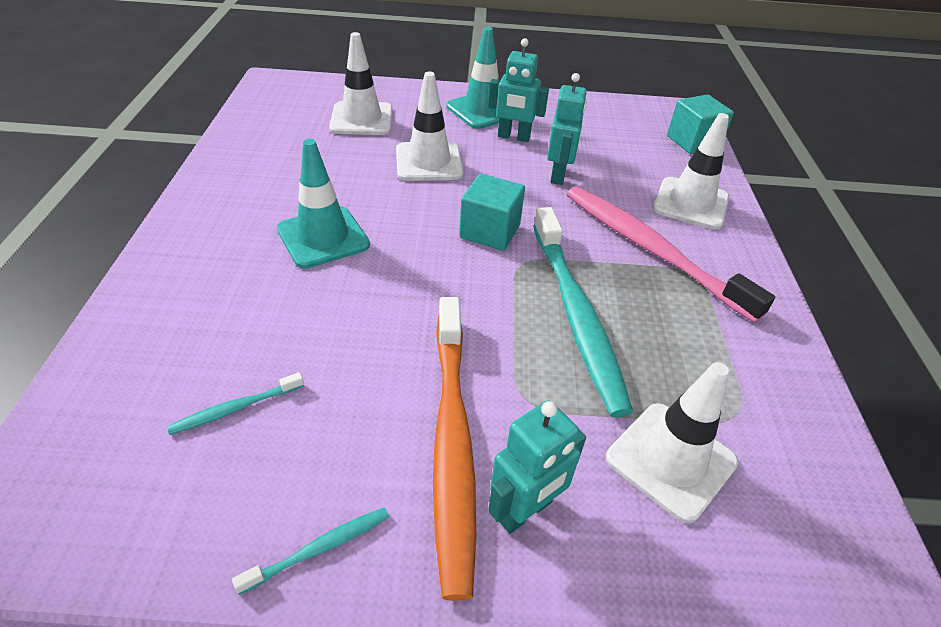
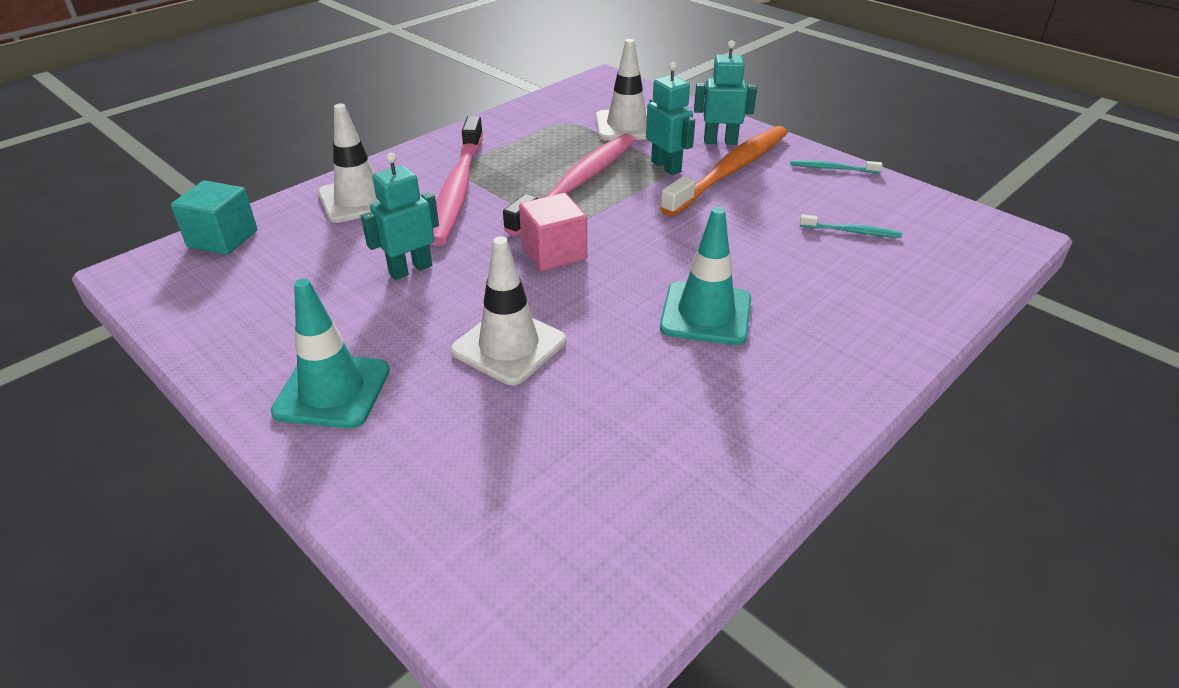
camera: 135 degrees left, 5 degrees down
white traffic cone [329,32,393,135] -> none
turquoise cube [459,174,525,251] -> pink cube [519,193,587,271]
turquoise robot [488,38,549,142] -> turquoise robot moved to [646,62,695,175]
turquoise toothbrush [533,207,633,417] -> pink toothbrush [503,134,635,236]

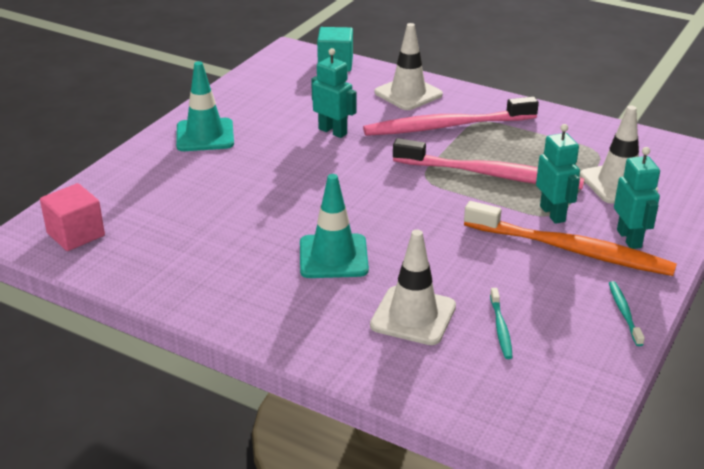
camera: 75 degrees right, 5 degrees down
white traffic cone [451,236,566,385] -> white traffic cone moved to [370,229,456,345]
pink cube [519,193,587,271] -> pink cube moved to [40,183,105,251]
turquoise robot [646,62,695,175] -> turquoise robot turned 60 degrees counterclockwise [536,124,580,224]

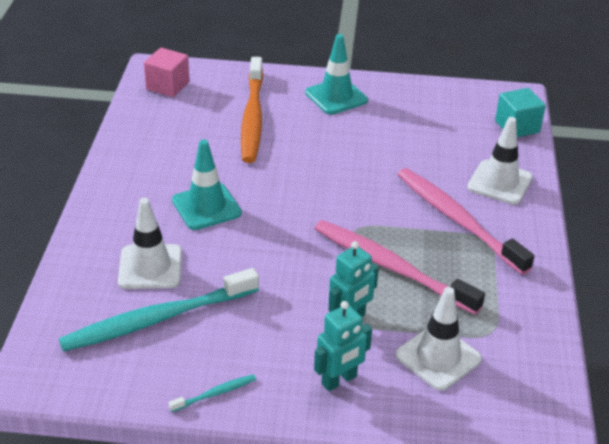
camera: 65 degrees right, 5 degrees up
turquoise robot [311,48,357,138] -> none
pink toothbrush [393,138,584,189] -> pink toothbrush turned 135 degrees clockwise [314,220,485,315]
orange toothbrush [464,201,677,276] -> orange toothbrush moved to [241,57,263,163]
turquoise toothbrush [490,288,513,359] -> turquoise toothbrush [59,268,259,351], size x2.40

